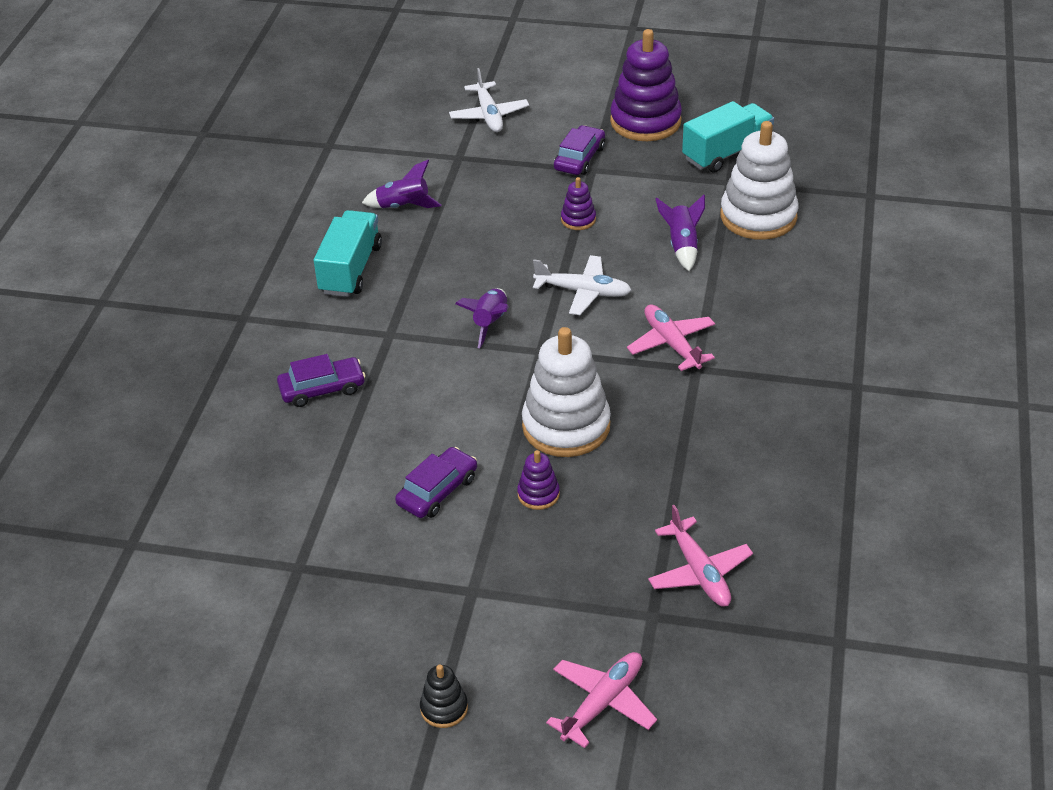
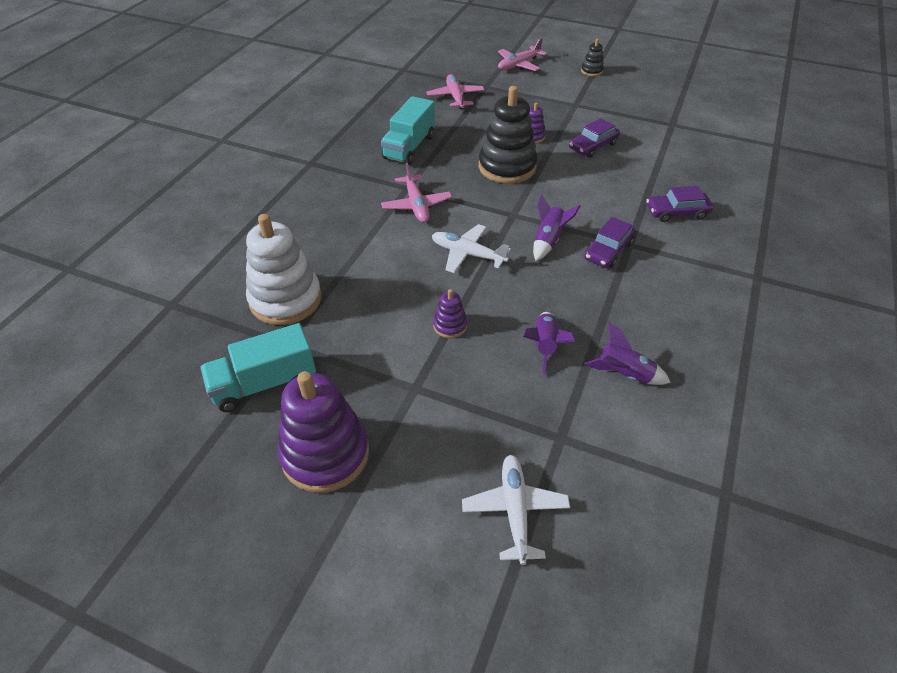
camera: 170 degrees left, 5 degrees up
turquoise truck [314,210,382,297] -> turquoise truck moved to [381,96,435,165]
white stacking toy [522,327,611,457] -> black stacking toy [479,86,537,184]
purple car [554,125,605,175] -> purple car moved to [584,217,635,268]
purple rocket [656,194,705,271] -> purple rocket moved to [523,312,575,375]

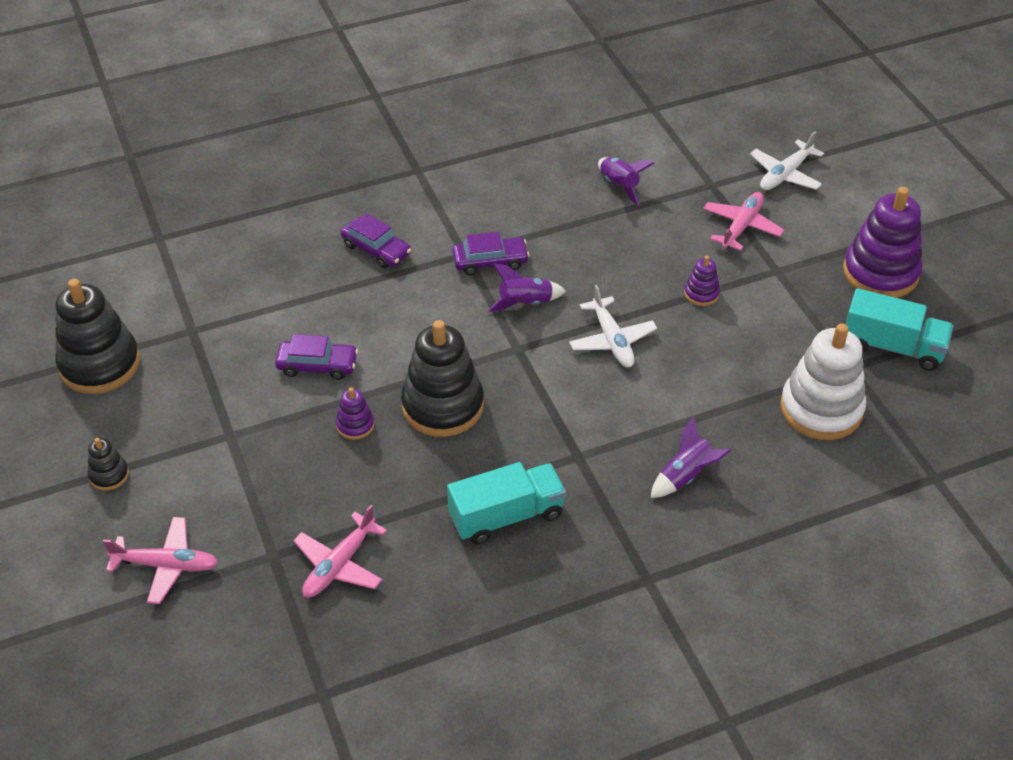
camera: 135 degrees left, 0 degrees up
pink plane [381,163,452,223] -> pink plane moved to [703,192,784,251]
purple rocket [523,312,575,375] -> purple rocket moved to [650,417,731,498]
none -> black stacking toy [55,279,140,394]

